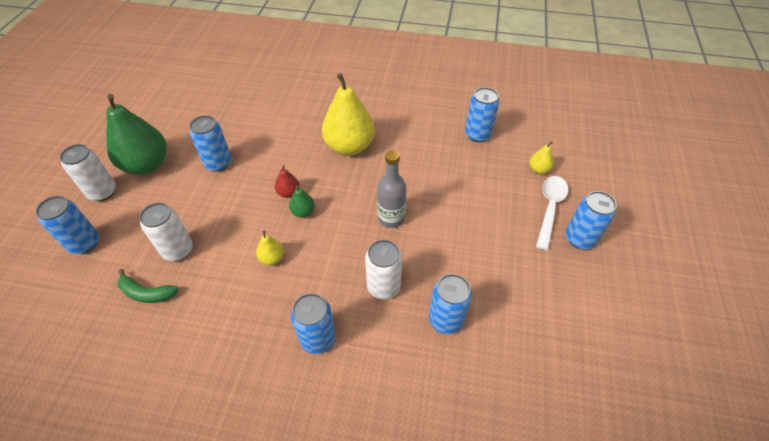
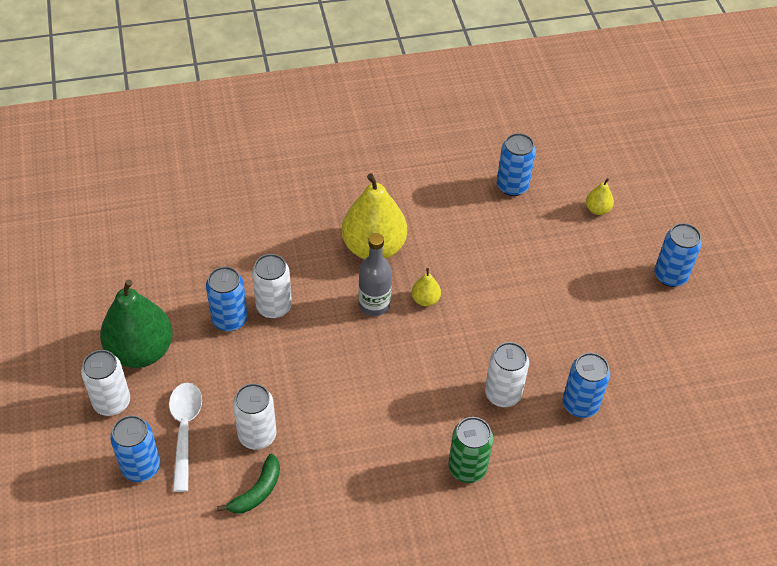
camera: 25 degrees left, 0 degrees up
green banana [118,269,179,303] -> green banana turned 45 degrees counterclockwise [217,454,280,514]
yellow pear [256,230,284,265] -> yellow pear moved to [412,268,441,306]
red pear [275,165,300,198] -> none
green pear [289,186,315,217] -> none
blue can [291,293,336,354] -> green can [448,417,493,483]
grey bottle [377,150,407,228] -> grey bottle moved to [359,233,392,316]
white spoon [536,176,568,251] -> white spoon moved to [169,383,202,492]
none -> white can [252,254,292,319]

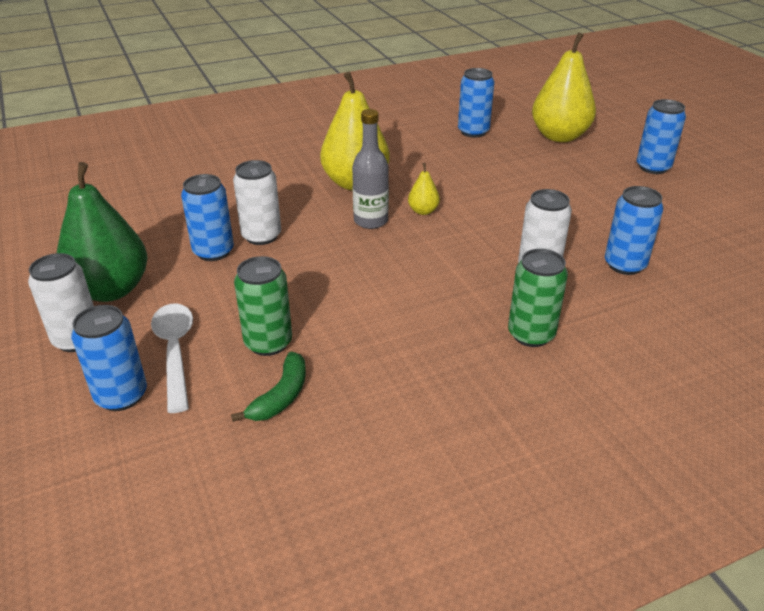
camera: 10 degrees left, 15 degrees down
white can [233,383,276,450] -> green can [234,256,292,356]
yellow pear [586,178,614,215] -> yellow pear [532,32,596,142], size x2.28

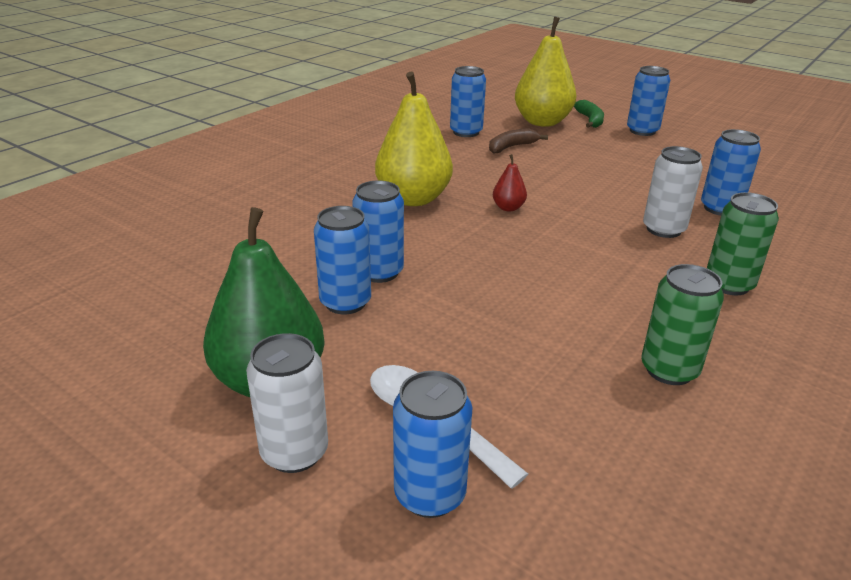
camera: 30 degrees left, 5 degrees down
green banana [231,352,306,422] -> green banana moved to [574,100,604,128]
white can [233,160,281,245] -> blue can [352,180,404,283]
green can [234,256,292,356] -> green can moved to [641,264,724,385]
grey bottle [352,109,389,229] -> none
yellow pear [408,163,440,215] -> red pear [493,154,527,211]
none -> brown banana [489,129,548,154]

